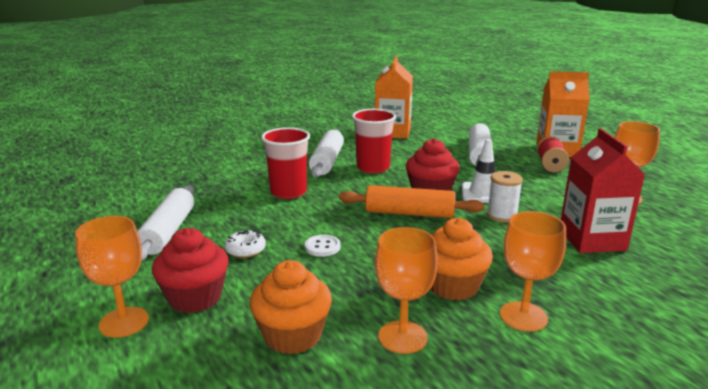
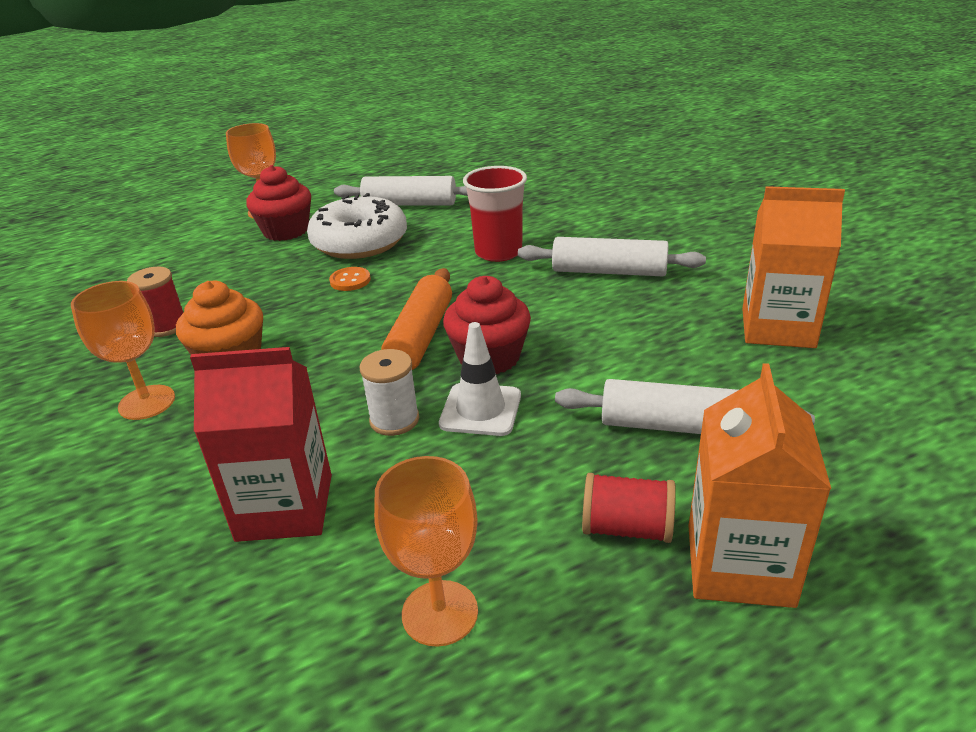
camera: 95 degrees right, 10 degrees up
white donut [225,230,266,258] -> white donut [307,193,407,259], size x2.35
orange cupcake [249,260,332,354] -> none
white button [305,235,341,257] -> orange button [329,267,371,291]
red cup [352,109,396,174] -> none
orange goblet [375,227,438,354] -> red spool [127,267,183,337]

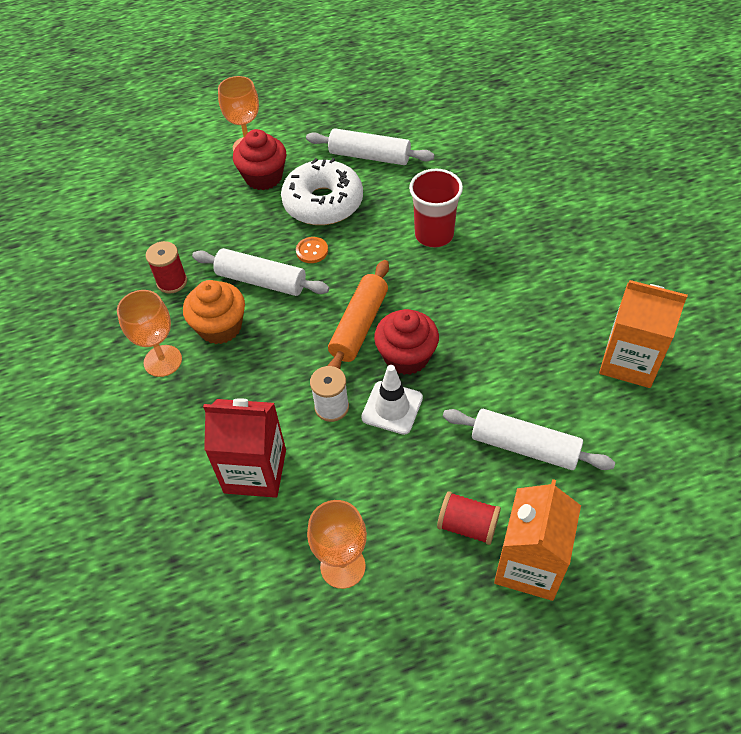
camera: 10 degrees right, 20 degrees up
white rolling pin [518,237,706,276] -> white rolling pin moved to [192,248,329,296]

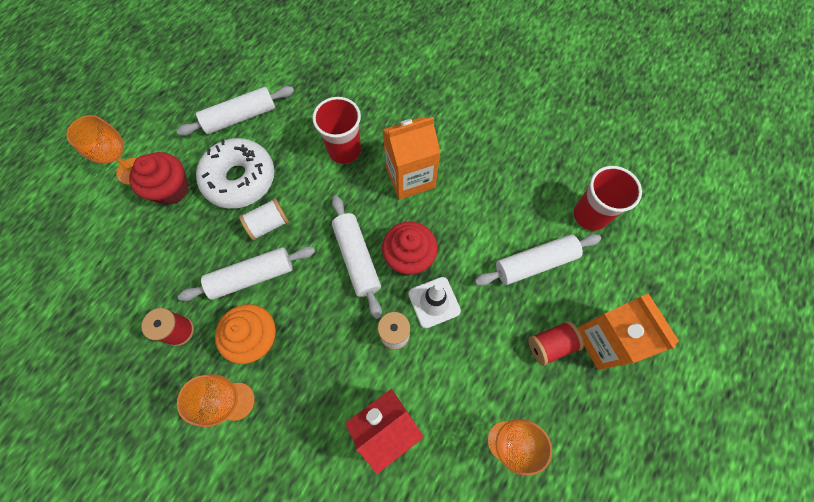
camera: 45 degrees left, 15 degrees up
orange button [296,237,328,263] -> white spool [239,198,289,241]
orange rolling pin [327,260,389,369] -> white rolling pin [332,196,382,319]
orange carton [599,280,688,388] -> orange carton moved to [383,117,440,200]
none -> red cup [573,166,642,231]

